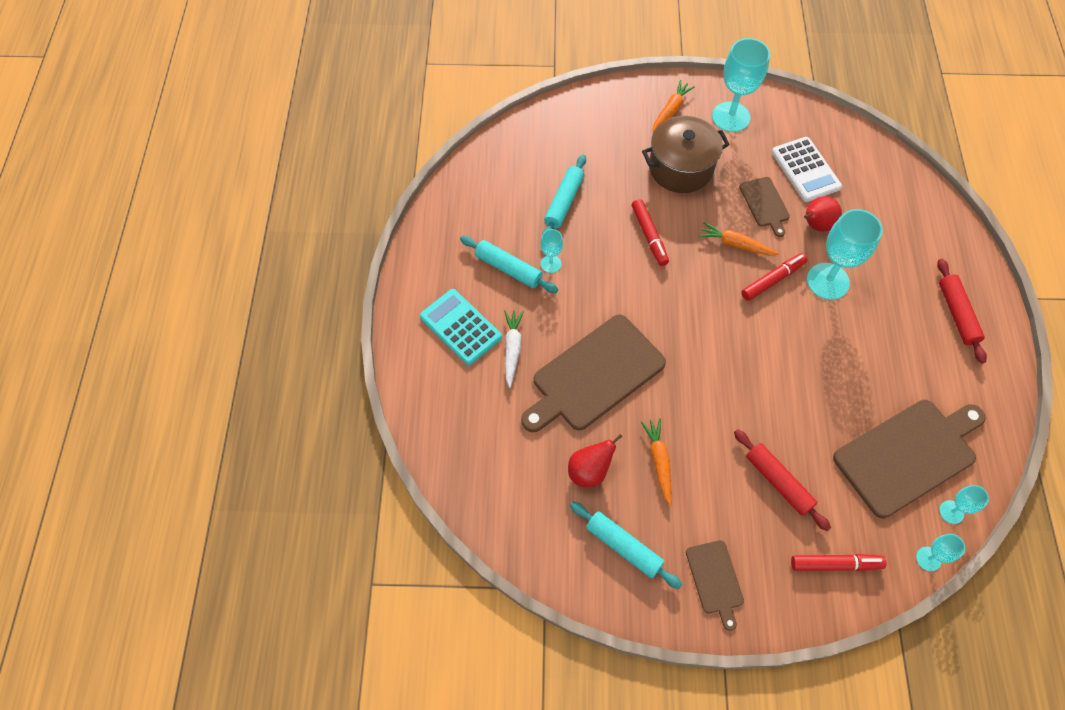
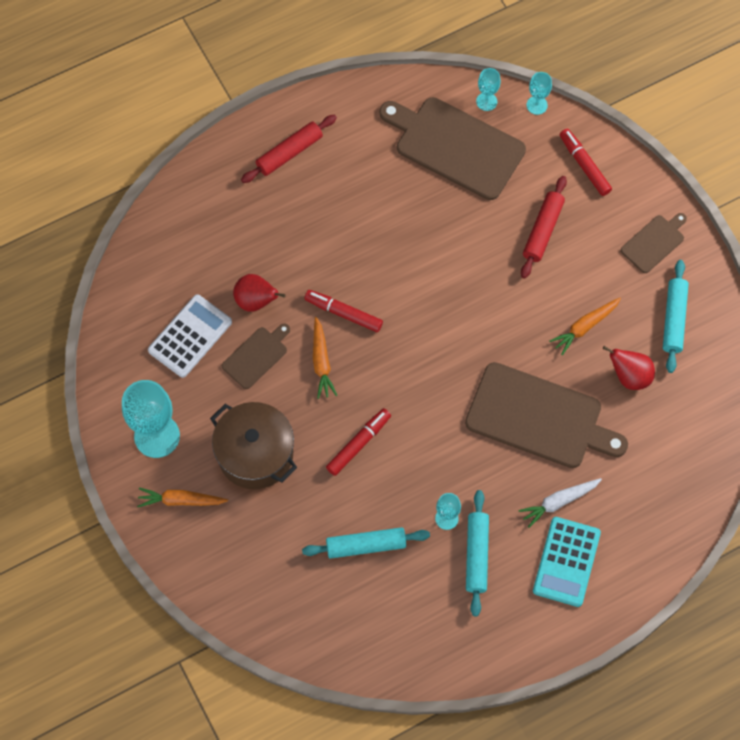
camera: 120 degrees left, 5 degrees up
turquoise goblet [807,209,883,300] -> none

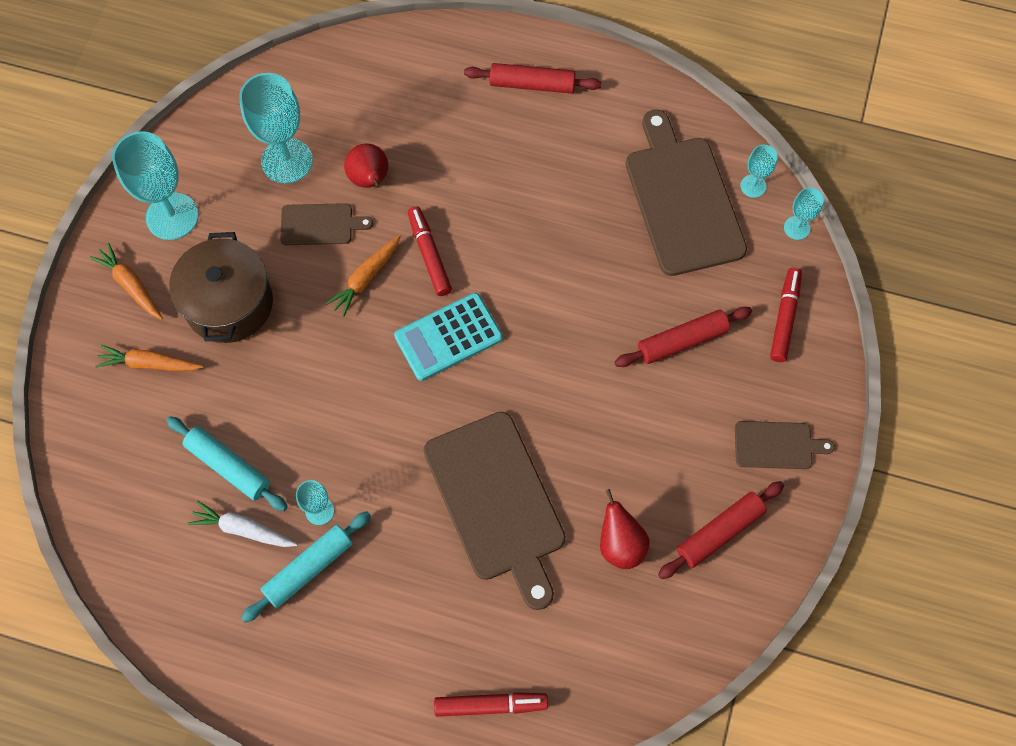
camera: 45 degrees right, 0 degrees up
white calculator [148,294,232,378] -> turquoise goblet [239,73,313,184]
red marker [326,408,391,476] -> red marker moved to [434,692,548,717]
white carrot [519,478,602,528] -> white carrot moved to [187,500,297,547]
turquoise calculator [533,517,601,607] -> turquoise calculator moved to [394,293,503,381]
orange carrot [549,298,621,355] -> orange carrot moved to [95,345,203,371]
turquoise rolling pin [663,260,689,373] -> red rolling pin [658,481,784,579]

